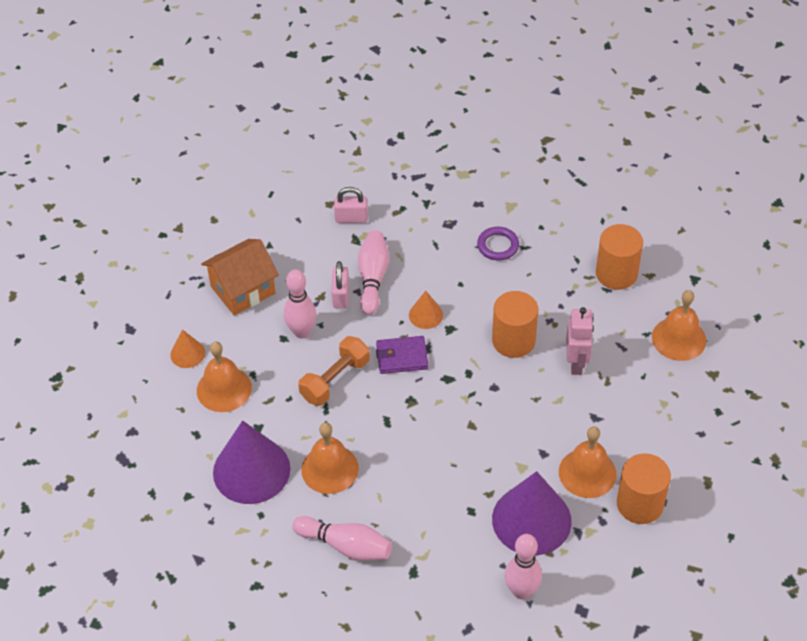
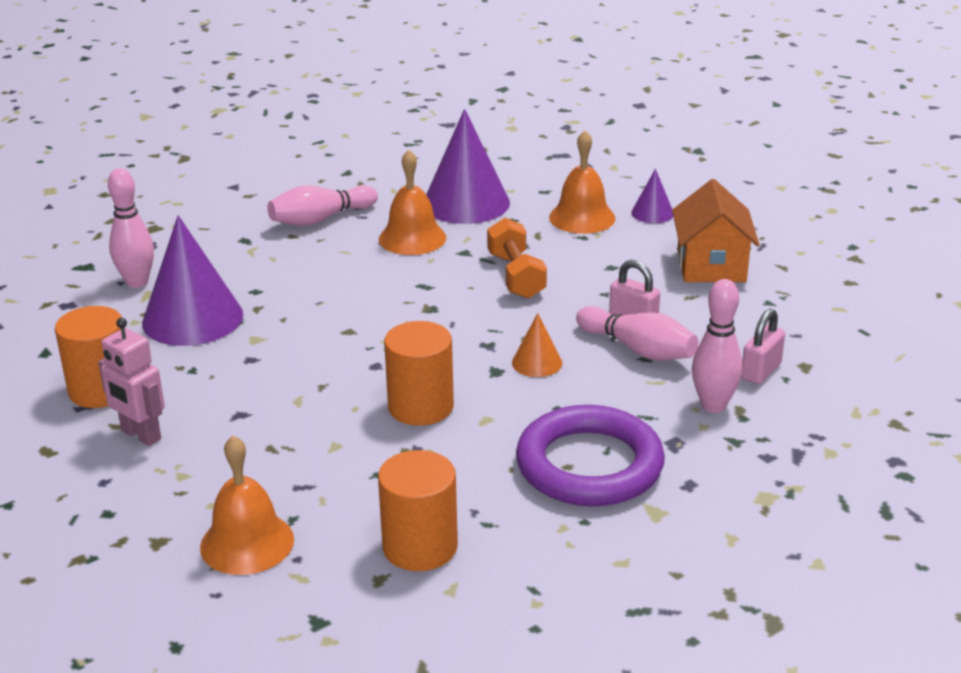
camera: 125 degrees right, 20 degrees down
orange cone [170,329,205,368] -> purple cone [631,169,673,223]
pink bowling pin [284,269,316,339] -> pink bowling pin moved to [692,279,742,413]
purple wallet [376,336,428,374] -> none
purple ring [477,227,519,261] -> purple ring [516,405,665,506], size x2.08
orange bell [559,427,617,498] -> none
pink robot [566,307,594,375] -> pink robot moved to [98,318,165,446]

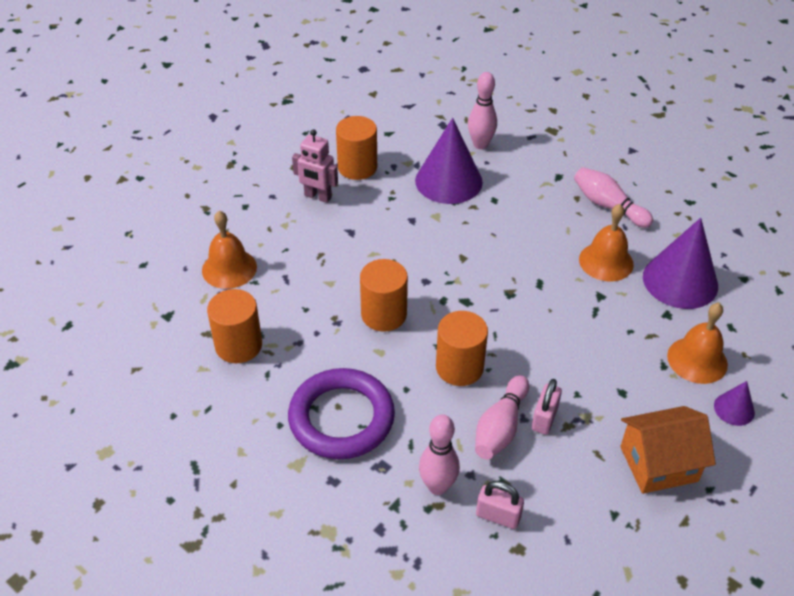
camera: 75 degrees right, 15 degrees up
pink robot [98,318,165,446] -> pink robot turned 90 degrees counterclockwise [292,129,338,203]
orange dumbbell [487,218,547,299] -> none
orange cone [512,313,562,377] -> orange cylinder [436,311,488,386]

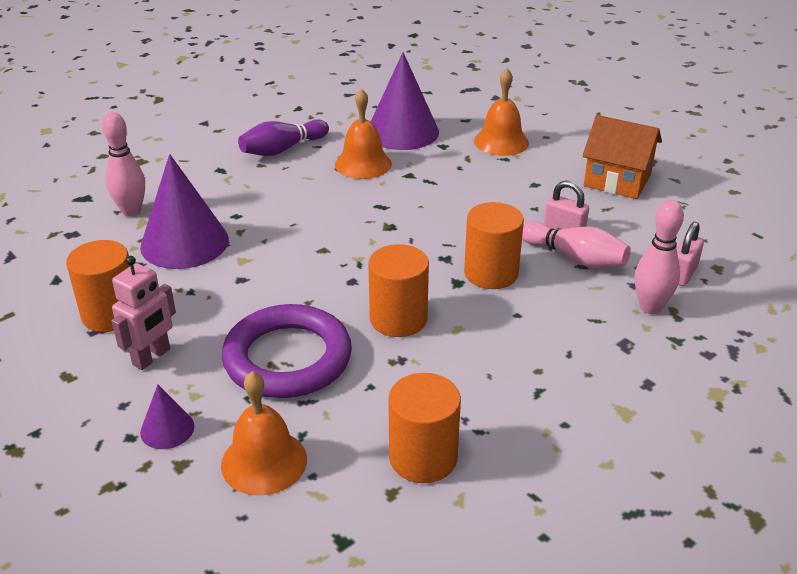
camera: 80 degrees left, 10 degrees down
purple ring [288,368,395,459] -> purple ring moved to [222,304,352,398]
pink bowling pin [574,167,653,228] -> purple bowling pin [238,119,329,156]
orange house [620,406,716,494] -> orange house turned 60 degrees counterclockwise [583,115,662,199]
purple cone [714,381,755,426] -> purple cone moved to [140,385,194,449]

